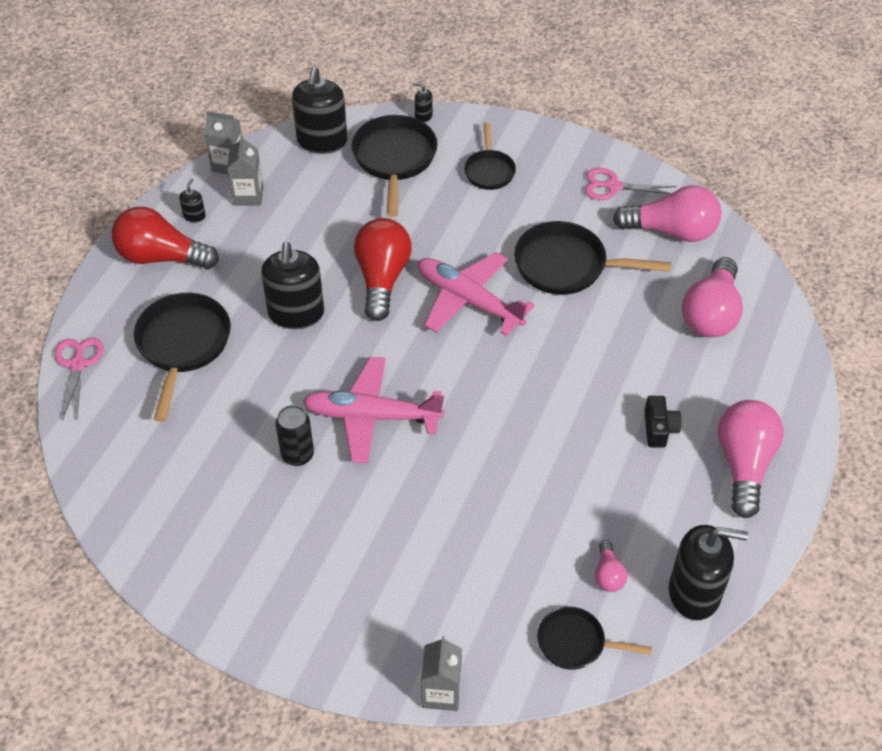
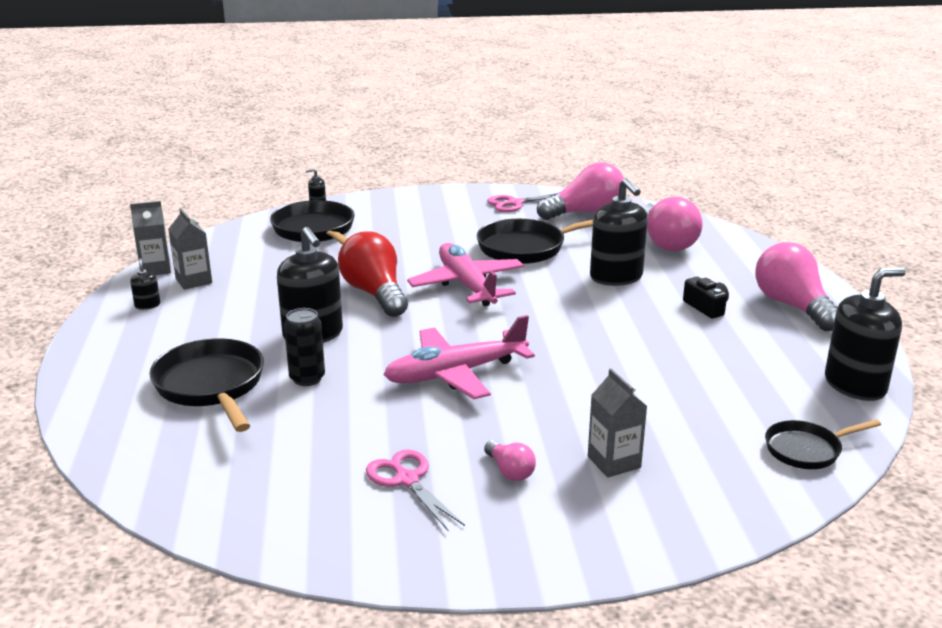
camera: 30 degrees left, 25 degrees down
pink scissors [55,338,104,421] -> pink scissors moved to [366,449,465,531]
red light bulb [112,207,219,269] -> none
black can [275,405,314,466] -> black can moved to [284,308,325,386]
black soap dispenser [292,67,347,154] -> black soap dispenser moved to [590,178,648,286]
pink plane [417,252,535,336] -> pink plane turned 60 degrees clockwise [407,243,524,306]
grey carton [421,636,462,711] -> grey carton moved to [588,369,647,477]
black pan [464,122,516,190] -> none
pink light bulb [595,540,627,592] -> pink light bulb moved to [484,440,536,481]

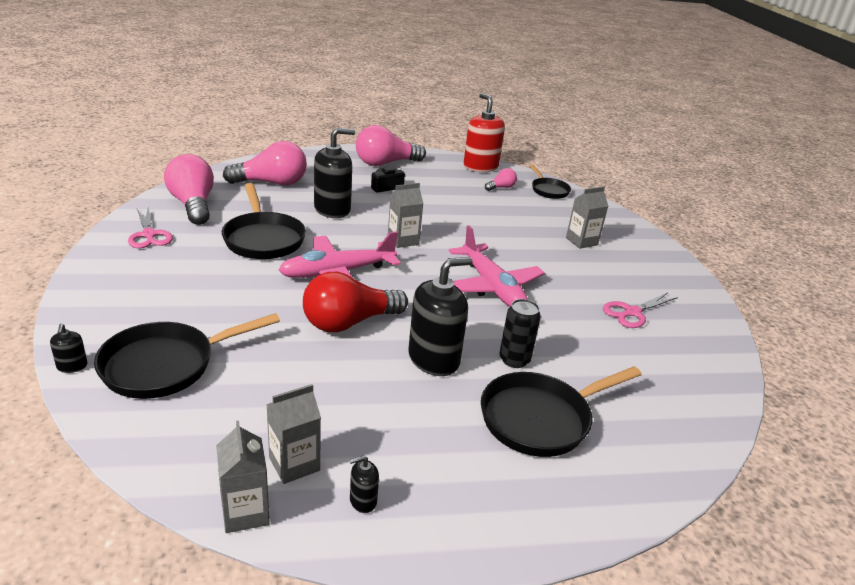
camera: 95 degrees left, 5 degrees up
pink light bulb [484,440,536,481] -> pink light bulb moved to [485,168,517,191]
black soap dispenser [825,267,906,401] -> red soap dispenser [464,93,505,172]
none -> grey carton [388,183,424,248]

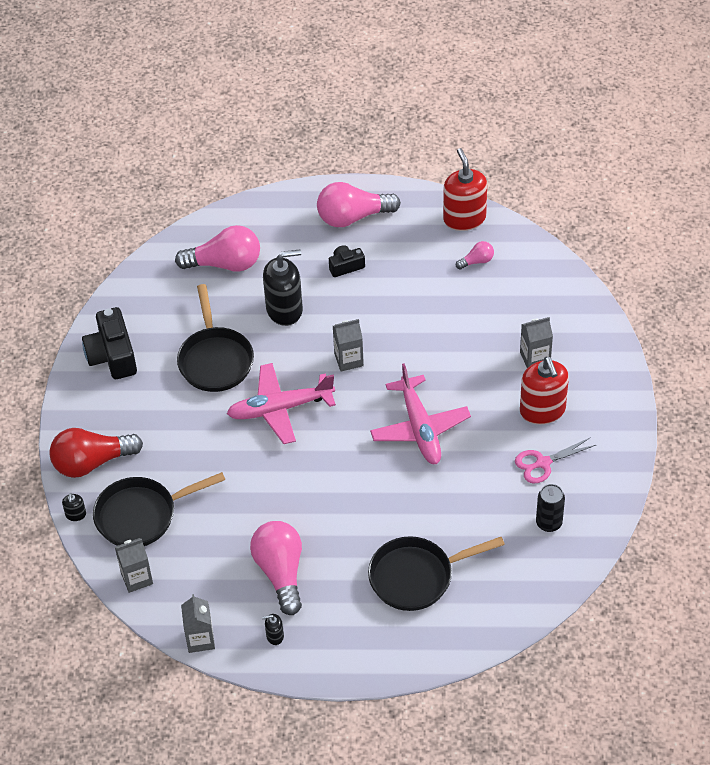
camera: 15 degrees right, 20 degrees up
pink scissors [128,207,173,248] -> black camera [82,307,137,379]
pink light bulb [164,154,214,225] -> pink light bulb moved to [250,521,302,615]
grey carton [266,384,321,484] -> grey carton moved to [115,538,153,593]
red light bulb [303,272,408,332] -> red light bulb moved to [49,428,143,478]
black soap dispenser [408,257,473,376] -> none
black can [500,299,541,368] -> black can moved to [536,484,565,532]
black pan [529,164,571,199] -> none
none -> red soap dispenser [520,357,569,425]

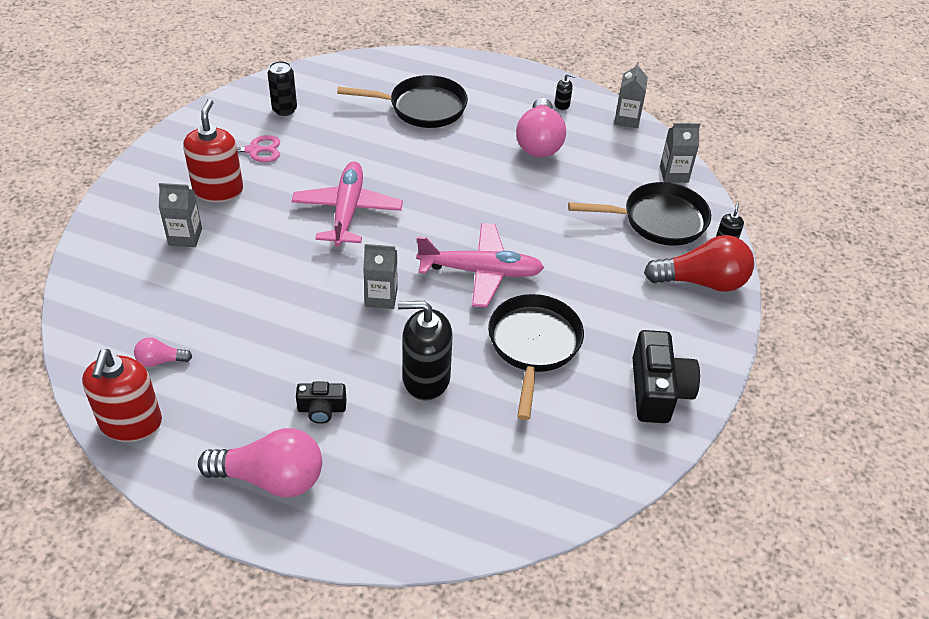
camera: 165 degrees left, 5 degrees down
pink light bulb [175,225,260,272] -> none

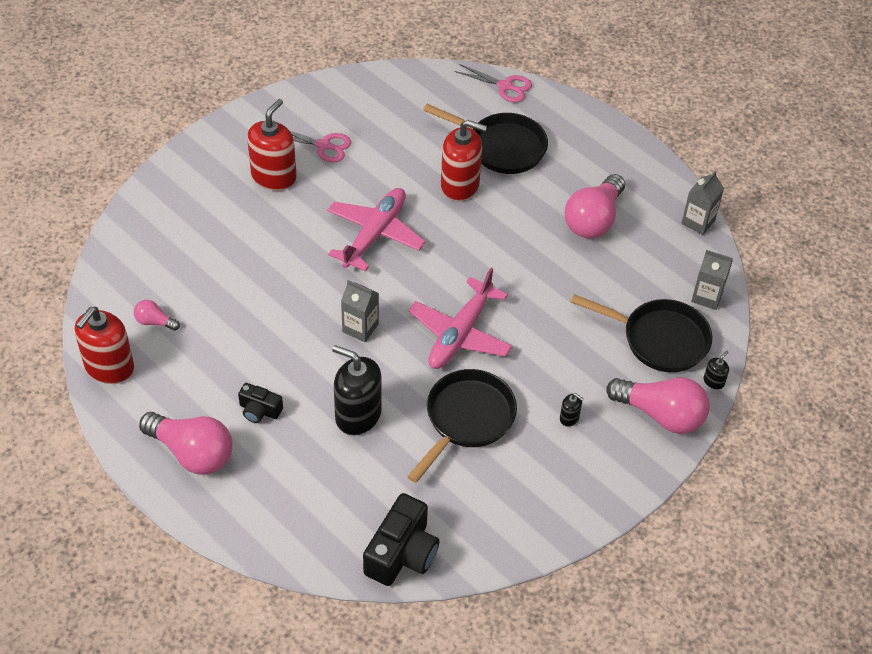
camera: 25 degrees right, 5 degrees up
grey carton [159,183,202,247] -> none
black can [268,61,297,116] -> none
pink plane [416,223,544,307] -> pink plane turned 90 degrees clockwise [408,268,512,369]
black soap dispenser [555,74,576,110] -> black soap dispenser moved to [560,393,584,427]
black camera [633,330,700,423] -> black camera moved to [363,493,439,586]
red light bulb [644,235,754,292] -> pink light bulb [606,378,710,434]
none -> red soap dispenser [441,120,487,201]
none -> pink scissors [454,64,532,103]

